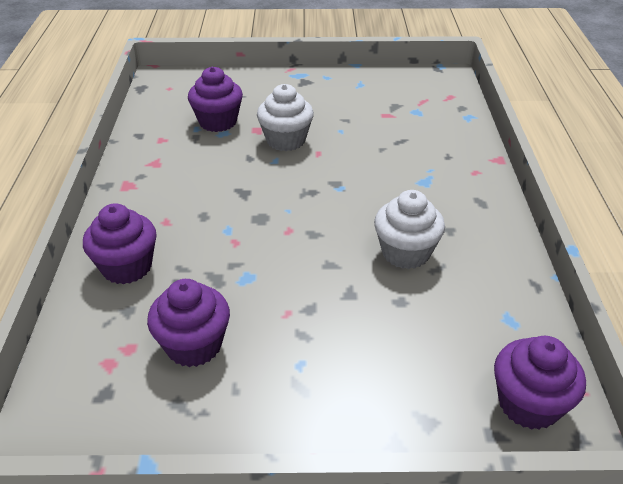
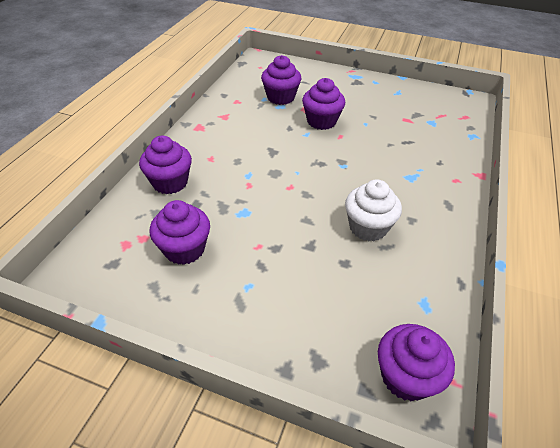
camera: 20 degrees right, 5 degrees up
white cupcake [257,84,314,151] -> purple cupcake [302,78,345,130]

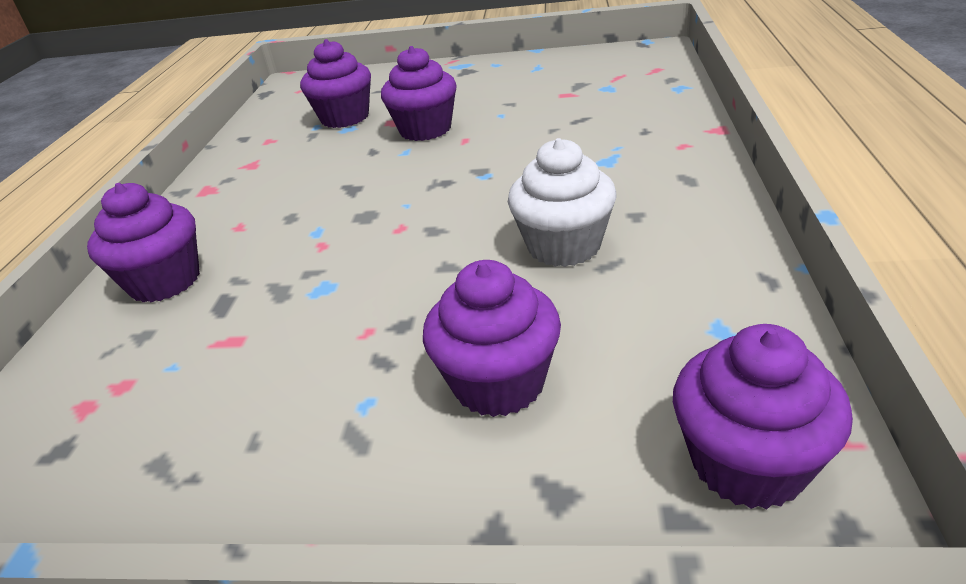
camera: 10 degrees left, 10 degrees down
purple cupcake [150,200,210,265] -> purple cupcake moved to [423,260,561,417]

